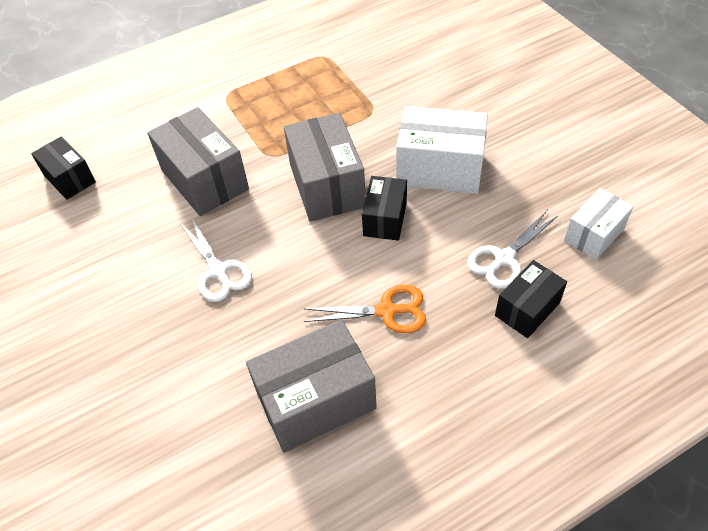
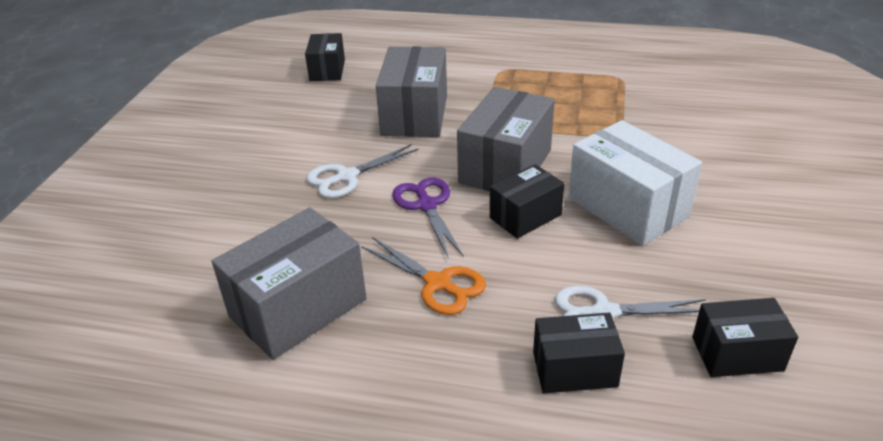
camera: 40 degrees right, 15 degrees down
white scissors [180,217,252,302] -> white scissors turned 45 degrees clockwise [306,144,419,198]
grey box [246,320,377,452] -> grey box turned 60 degrees counterclockwise [212,207,367,360]
white box [564,188,634,260] -> black box [692,298,798,377]
none -> purple scissors [392,178,464,259]

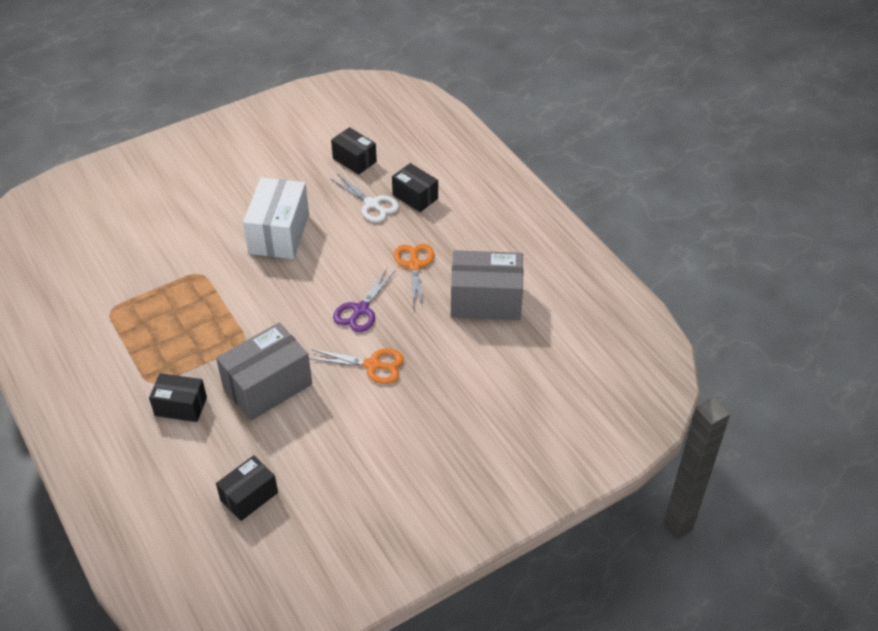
camera: 135 degrees left, 10 degrees up
white scissors [306,144,419,198] -> orange scissors [309,349,404,384]
grey box [457,87,555,191] -> none
black box [490,164,565,239] -> black box moved to [149,373,207,422]

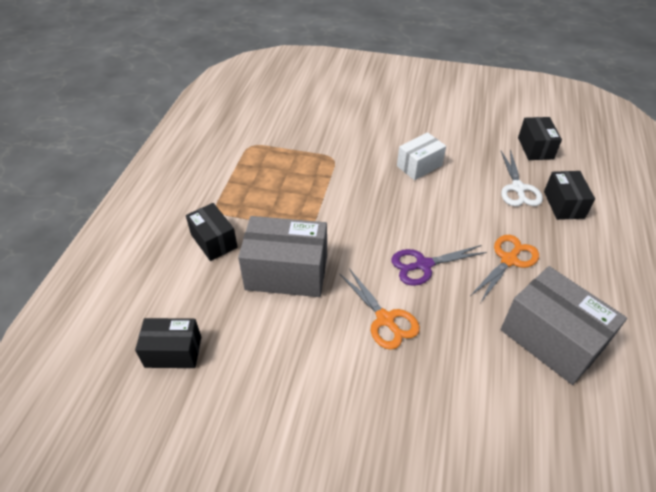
camera: 45 degrees right, 0 degrees up
white box [243,177,309,259] -> white box [397,132,446,180], size x0.60

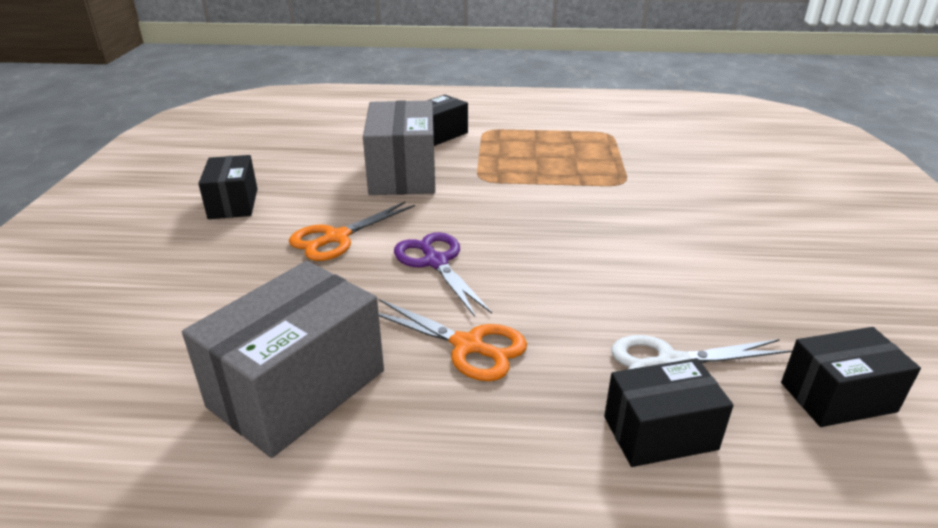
camera: 80 degrees right, 15 degrees down
black box [135,318,201,368] -> black box moved to [198,155,257,219]
white box [397,132,446,180] -> none

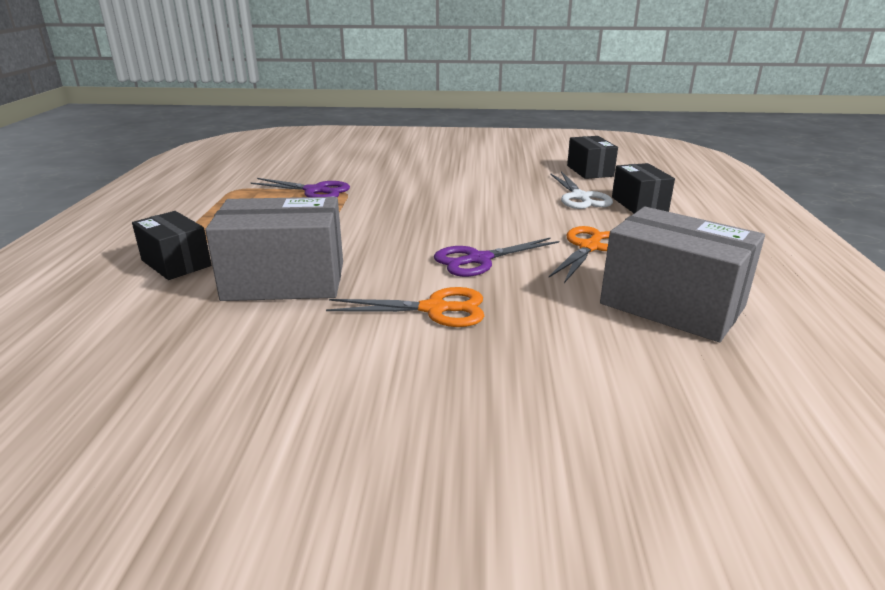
camera: 90 degrees left, 5 degrees down
black box [198,155,257,219] -> none
orange scissors [289,201,415,261] -> orange scissors turned 45 degrees counterclockwise [326,287,484,327]
none -> purple scissors [251,178,350,197]

